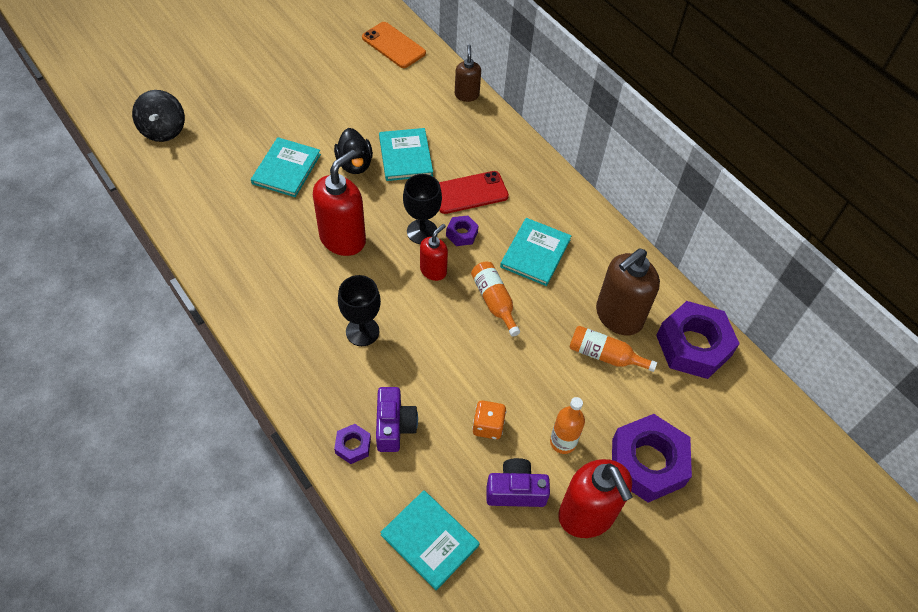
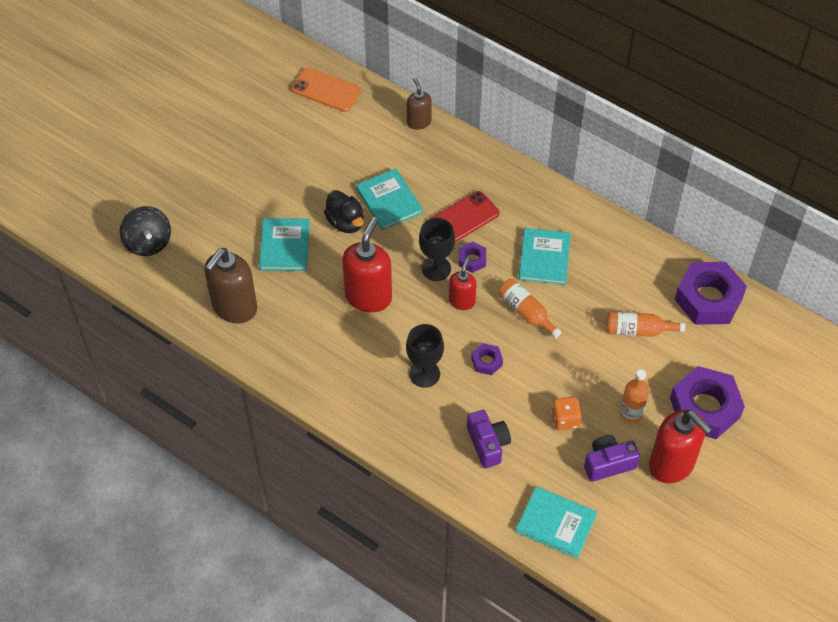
camera: 15 degrees left, 0 degrees up
purple nut [334,424,371,464] -> purple nut moved to [471,343,503,375]
brown soap dispenser [596,248,660,335] -> brown soap dispenser moved to [205,248,257,323]

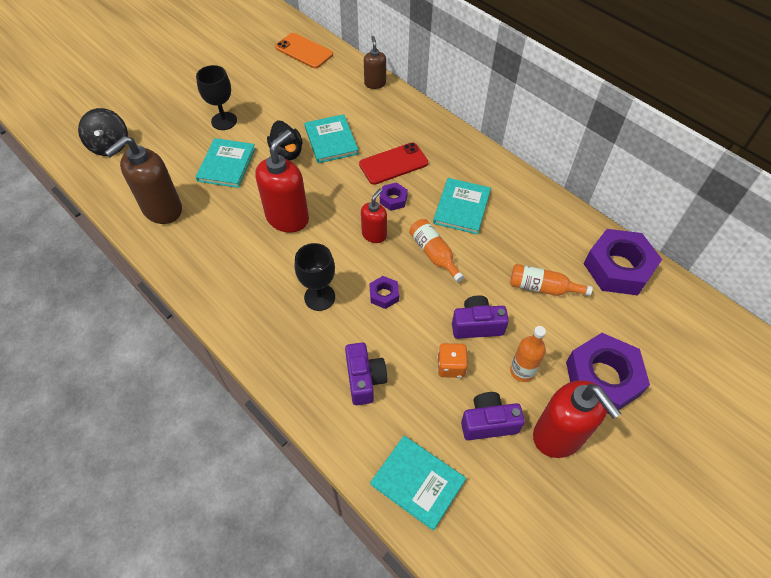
camera: 10 degrees right, 0 degrees up
black goblet [419,218,455,281] -> black goblet moved to [196,65,237,130]
none -> purple camera [452,295,509,339]

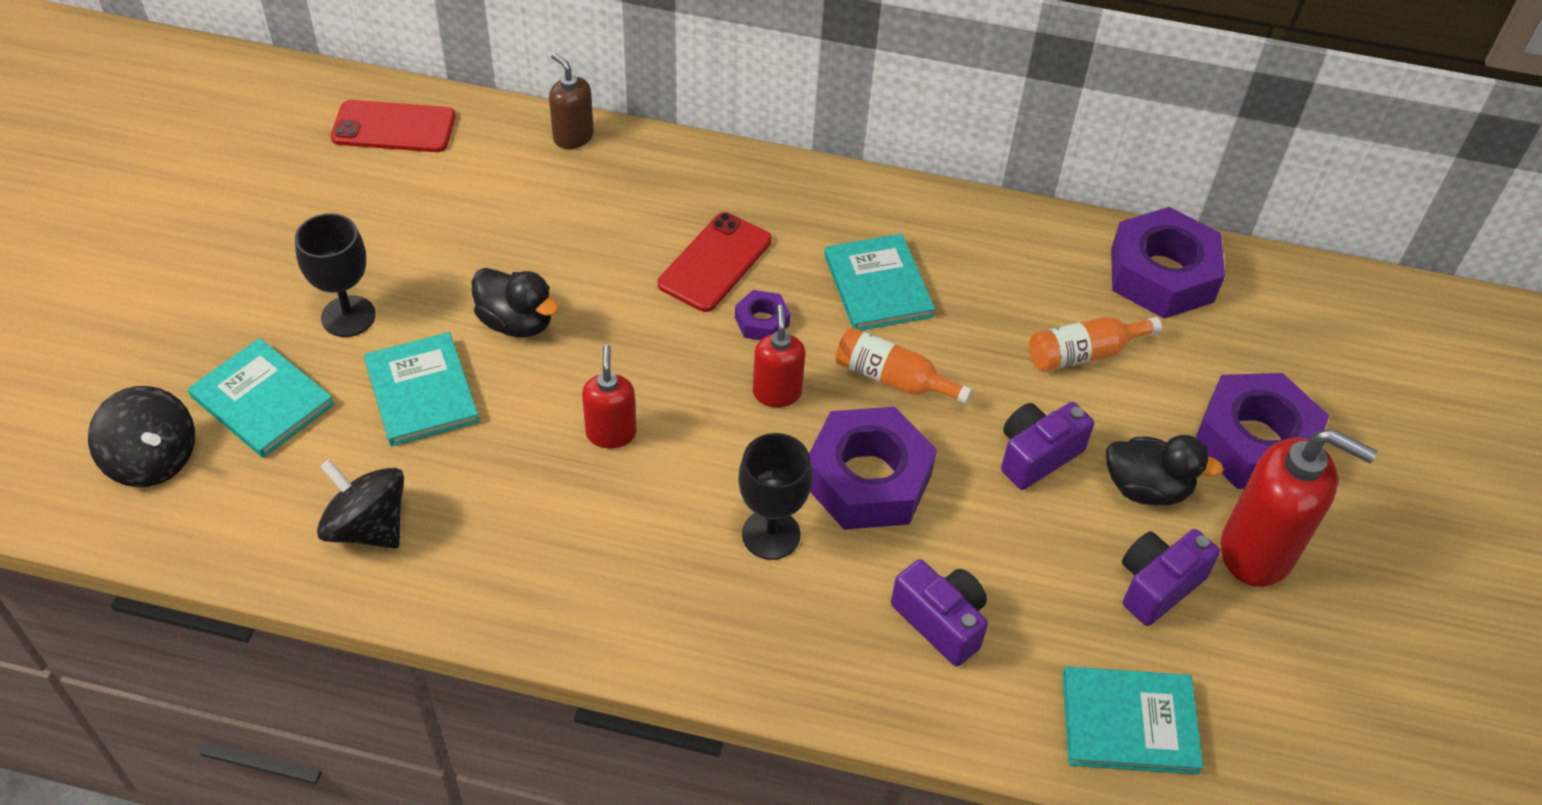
camera: 35 degrees left, 5 degrees down
brown soap dispenser [105,136,182,224] -> black spinning top [317,459,404,548]
red soap dispenser [255,130,309,233] -> red soap dispenser [582,345,637,449], size x0.56
orange phone [275,33,333,69] -> red phone [331,100,455,152]
turquoise book [305,114,359,163] -> turquoise book moved to [188,338,334,458]
purple nut [369,276,399,309] -> purple nut [809,407,937,530], size x2.18
orange dice [437,343,468,378] -> none
orange bottle [510,326,546,382] -> black duck [1106,435,1224,506]

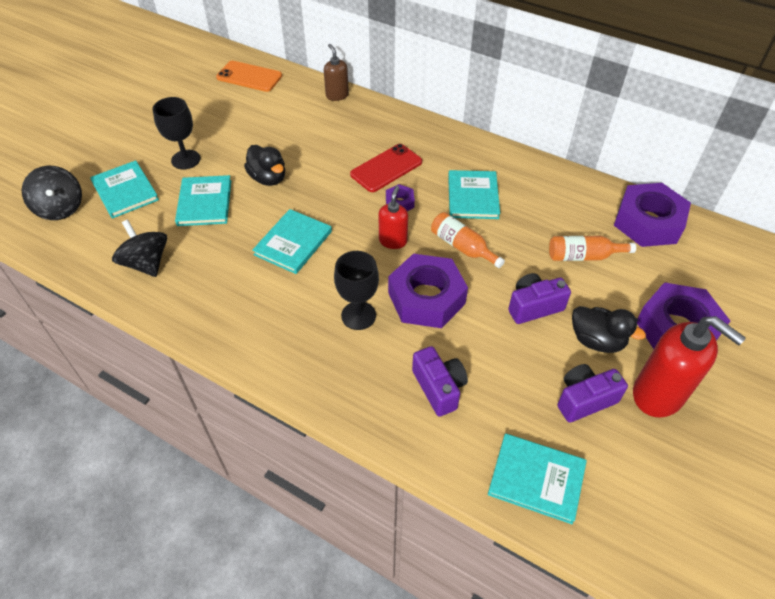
camera: 20 degrees right, 0 degrees up
red phone [331,100,455,152] -> orange phone [216,61,282,92]
red soap dispenser [582,345,637,449] -> turquoise book [252,209,332,274]

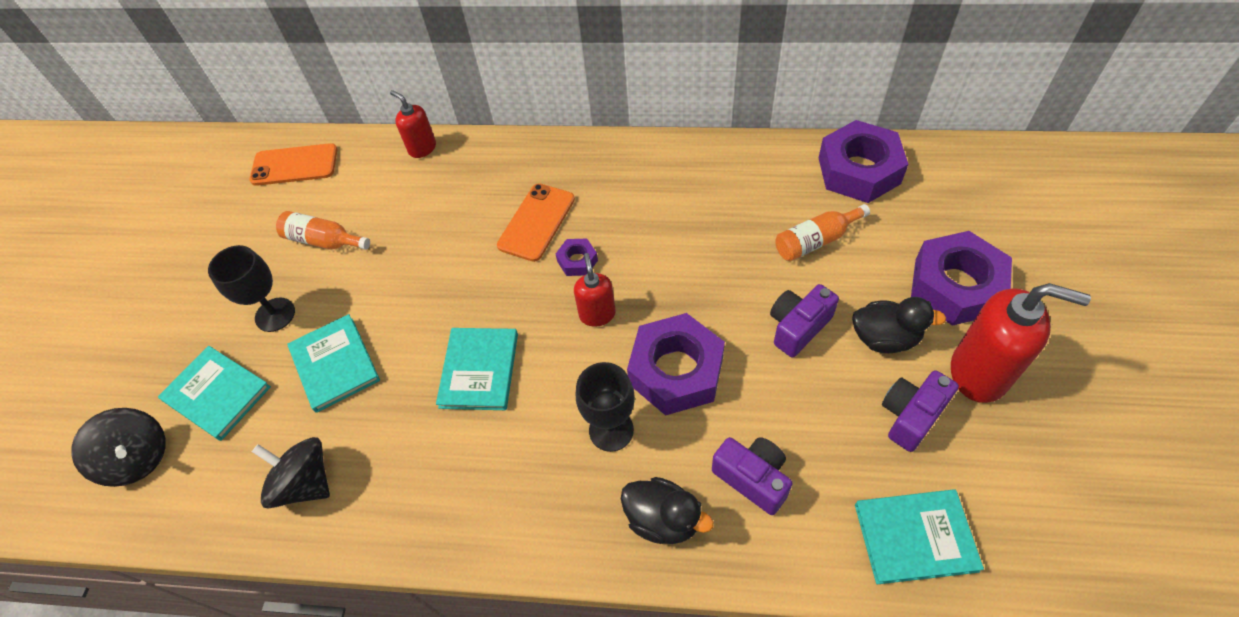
camera: 20 degrees left, 5 degrees up
black duck [244,145,285,186] -> black duck moved to [621,477,714,544]
brown soap dispenser [324,44,349,101] -> red soap dispenser [390,90,436,158]
red phone [350,144,422,192] -> orange phone [497,183,575,262]
orange bottle [431,212,505,268] -> orange bottle moved to [276,211,370,250]
turquoise book [448,170,500,219] -> none

